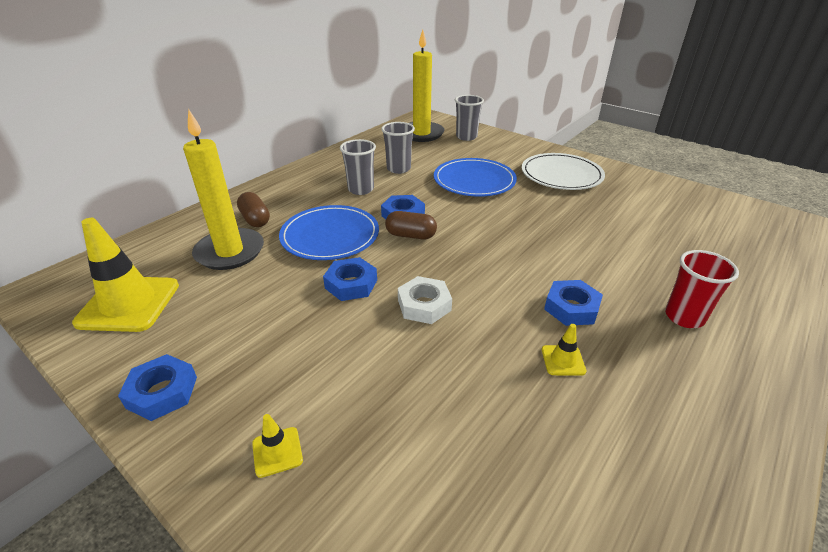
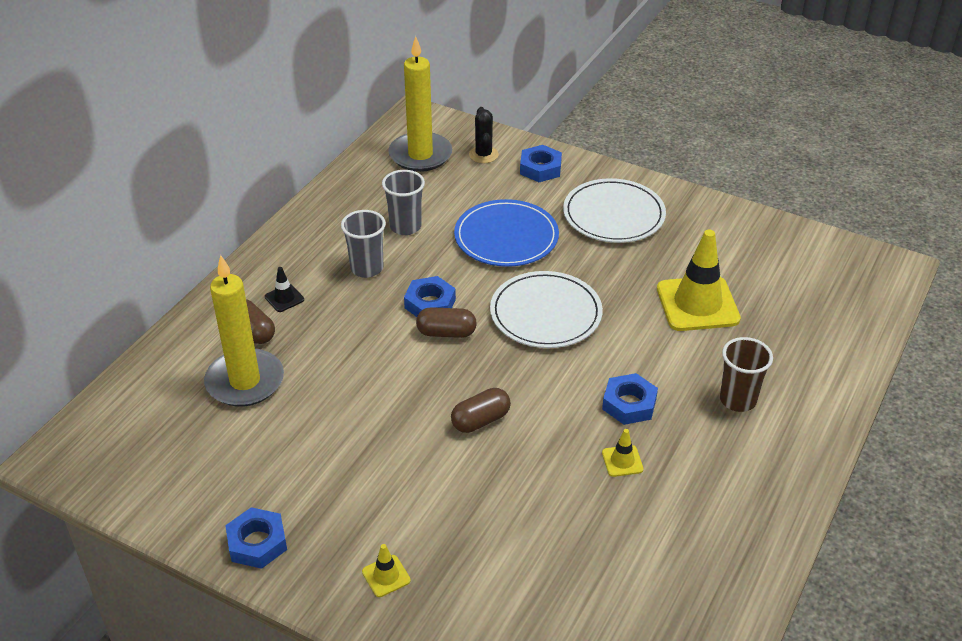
camera: 10 degrees left, 5 degrees up
yellow traffic cone [72,218,179,332] -> yellow traffic cone moved to [657,230,741,331]
blue plate [279,205,379,260] -> none
blue nut [323,257,377,301] -> blue nut moved to [520,145,562,182]
white nut [398,276,452,324] -> brown capsule [451,388,511,433]
grey cup [455,95,484,141] -> black cactus [469,107,499,163]
red cup [665,250,739,328] -> brown cup [720,337,773,412]
none -> black traffic cone [265,267,304,312]
none -> white plate [490,271,603,348]

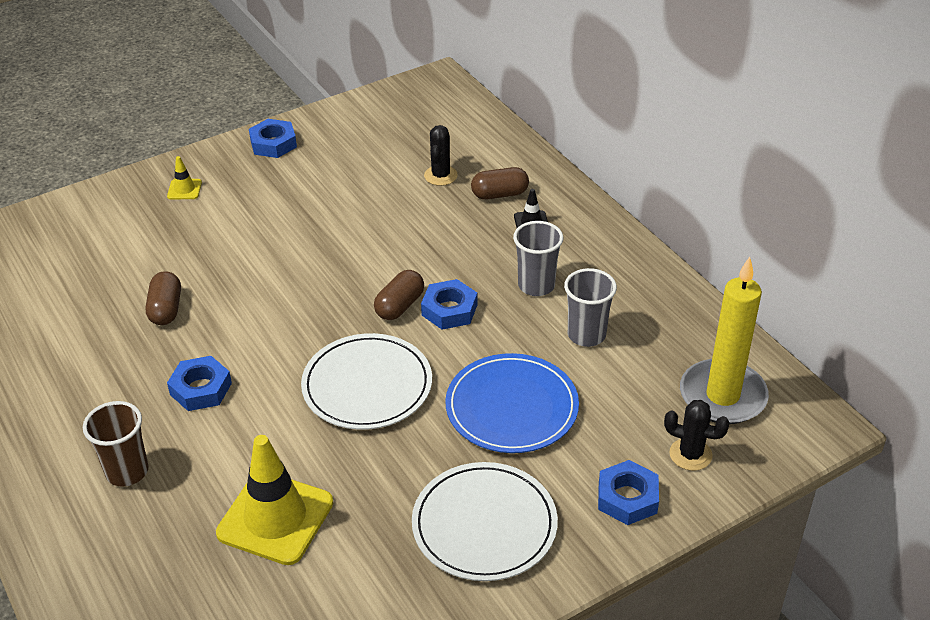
camera: 120 degrees right, 0 degrees up
yellow candle [204,255,284,407] -> black cactus [424,125,458,186]
brown capsule [451,388,511,433] -> brown capsule moved to [146,271,181,325]
yellow traffic cone [602,429,643,477] -> none

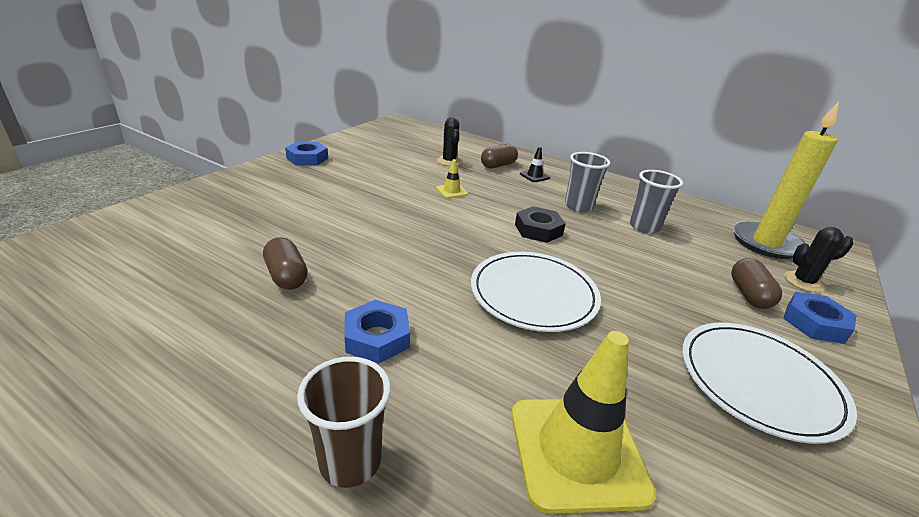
camera: 30 degrees left, 10 degrees down
yellow traffic cone [167,156,202,199] -> yellow traffic cone moved to [436,159,468,198]
brown capsule [374,270,424,320] -> brown capsule moved to [731,258,782,309]
blue nut [421,279,478,330] -> black nut [515,206,566,243]
blue plate [445,353,579,453] -> none

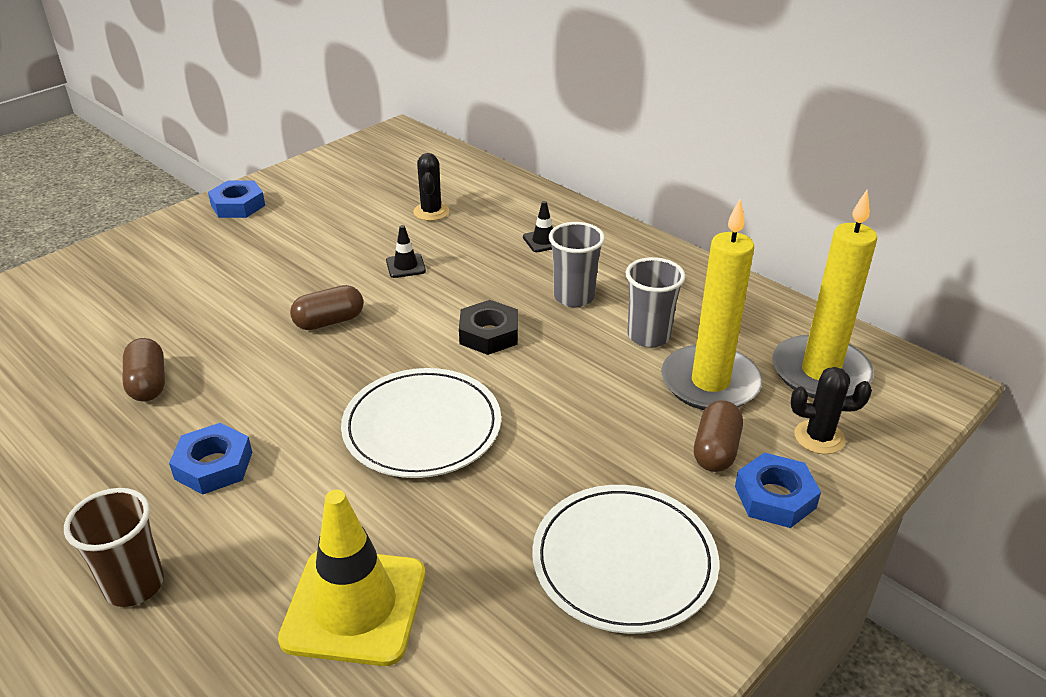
camera: 15 degrees right, 5 degrees up
yellow traffic cone [436,159,468,198] -> black traffic cone [386,225,426,278]
brown capsule [481,144,518,169] -> brown capsule moved to [290,285,363,330]
none -> yellow candle [661,199,762,410]

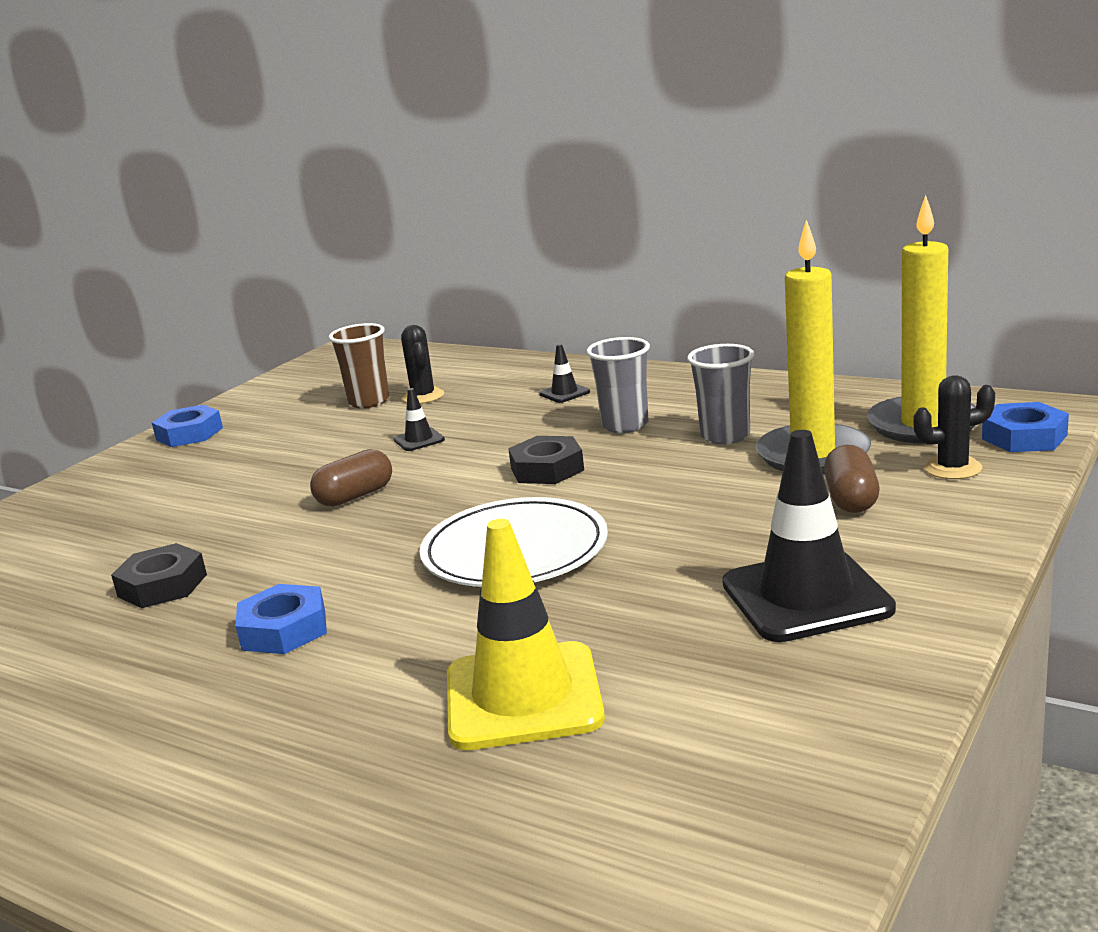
camera: 10 degrees left, 15 degrees down
brown cup [64,488,164,607] -> brown cup moved to [329,323,389,408]
brown capsule [123,338,165,402] -> black nut [111,543,207,608]
white plate [532,485,719,634] -> black traffic cone [722,430,896,642]
blue nut [735,453,821,528] -> blue nut moved to [982,402,1069,452]

